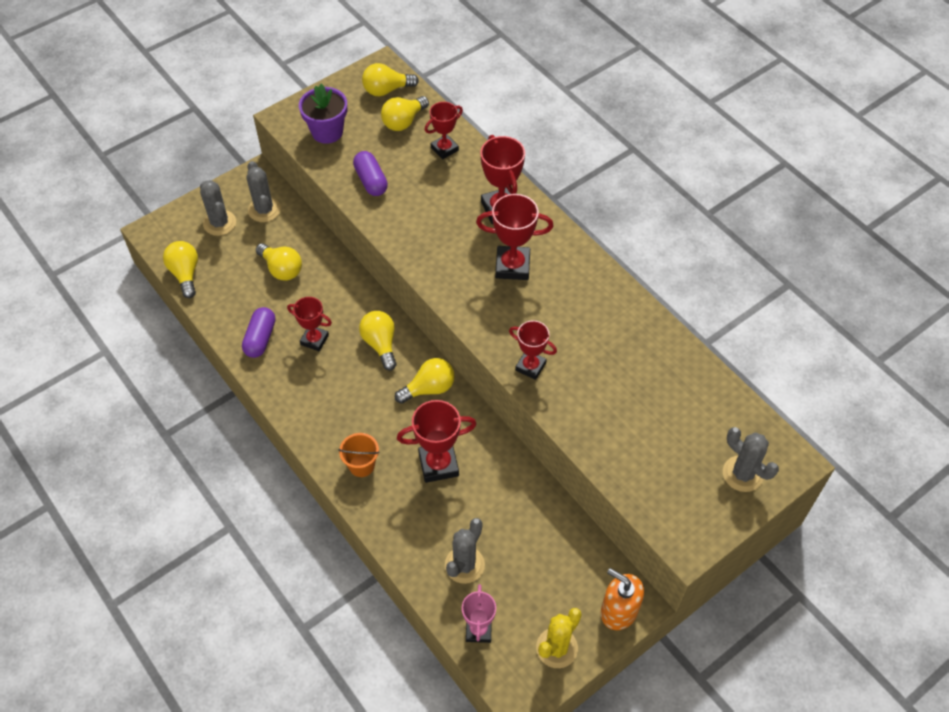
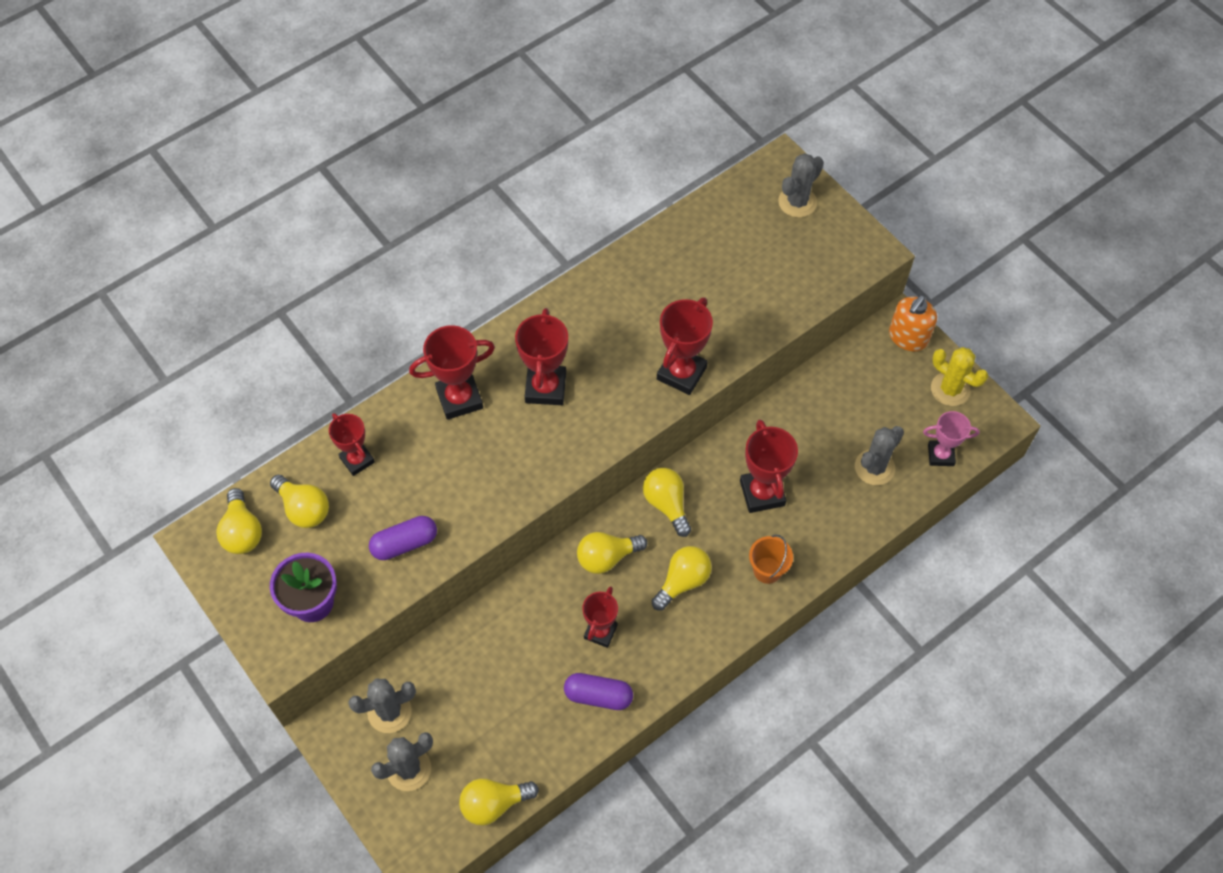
camera: 90 degrees left, 5 degrees up
yellow light bulb [256,243,302,281] -> yellow light bulb moved to [652,546,712,611]
grey cactus [445,518,485,584] -> grey cactus turned 75 degrees counterclockwise [855,426,904,485]
red trophy [509,321,557,380] -> red trophy [657,297,713,395], size x1.51

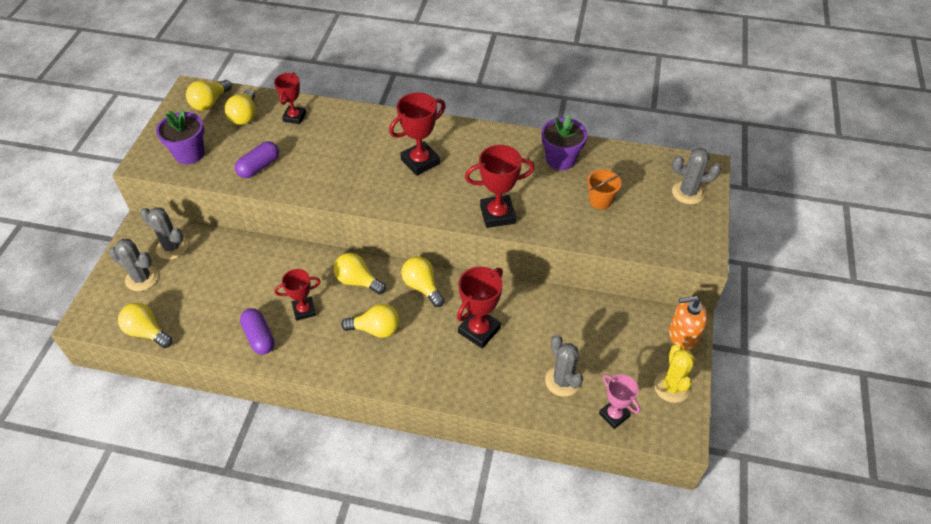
camera: 50 degrees right, 10 degrees down
purple capsule [369,516,437,560] -> purple capsule turned 75 degrees counterclockwise [235,141,279,178]
red trophy [409,325,495,420] -> none
yellow light bulb [643,468,691,537] -> yellow light bulb turned 60 degrees counterclockwise [401,256,444,307]
orange bucket [749,535,793,584] -> orange bucket moved to [587,170,622,209]
grey cactus [855,426,904,485] -> grey cactus turned 60 degrees clockwise [545,335,583,397]
none -> purple flower pot [541,115,587,170]

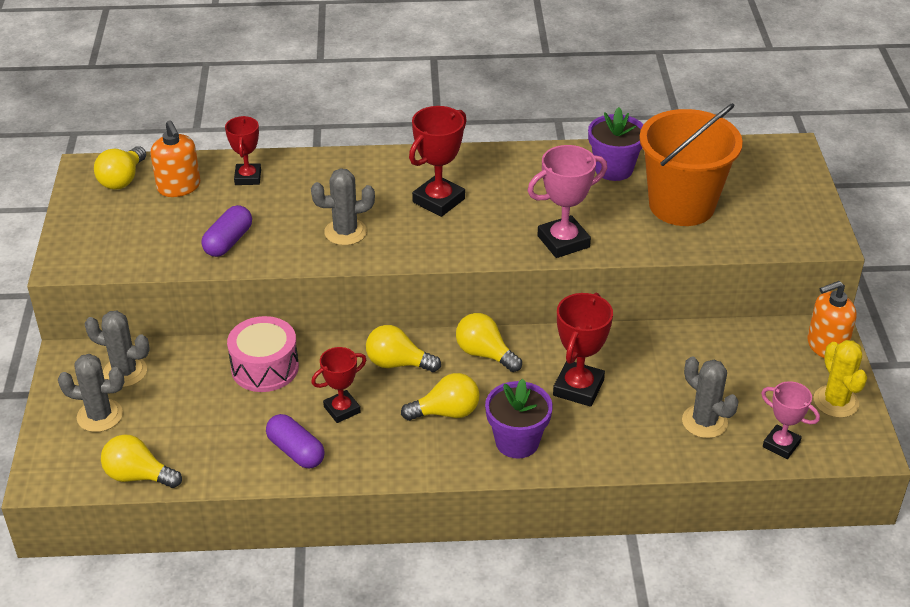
camera: 15 degrees left, 10 degrees down
purple flower pot [156,110,205,164] -> purple flower pot moved to [485,379,553,459]
yellow light bulb [225,89,256,125] -> orange soap dispenser [150,120,200,197]
red trophy [465,145,535,228] -> pink trophy [527,145,607,258]
orange bucket [587,170,622,209] -> orange bucket [639,103,743,226], size x2.30
grey cactus [672,148,721,204] -> grey cactus moved to [311,168,375,245]
none -> pink drum [227,316,299,392]

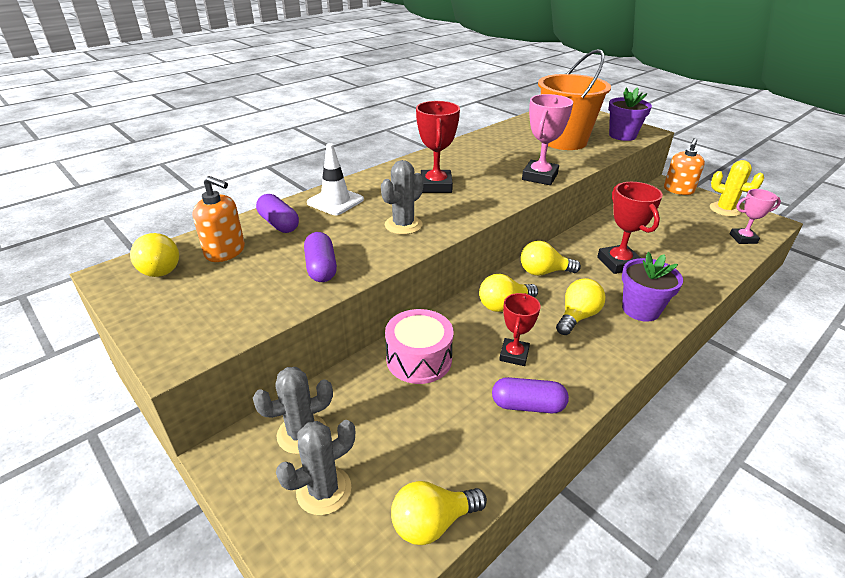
camera: 40 degrees left, 5 degrees down
red trophy [225,116,261,185] -> purple capsule [256,194,299,233]
purple flower pot [588,107,644,181] -> purple flower pot moved to [608,87,652,141]
grey cactus [682,357,739,438] -> none
none -> white traffic cone [307,143,364,215]

